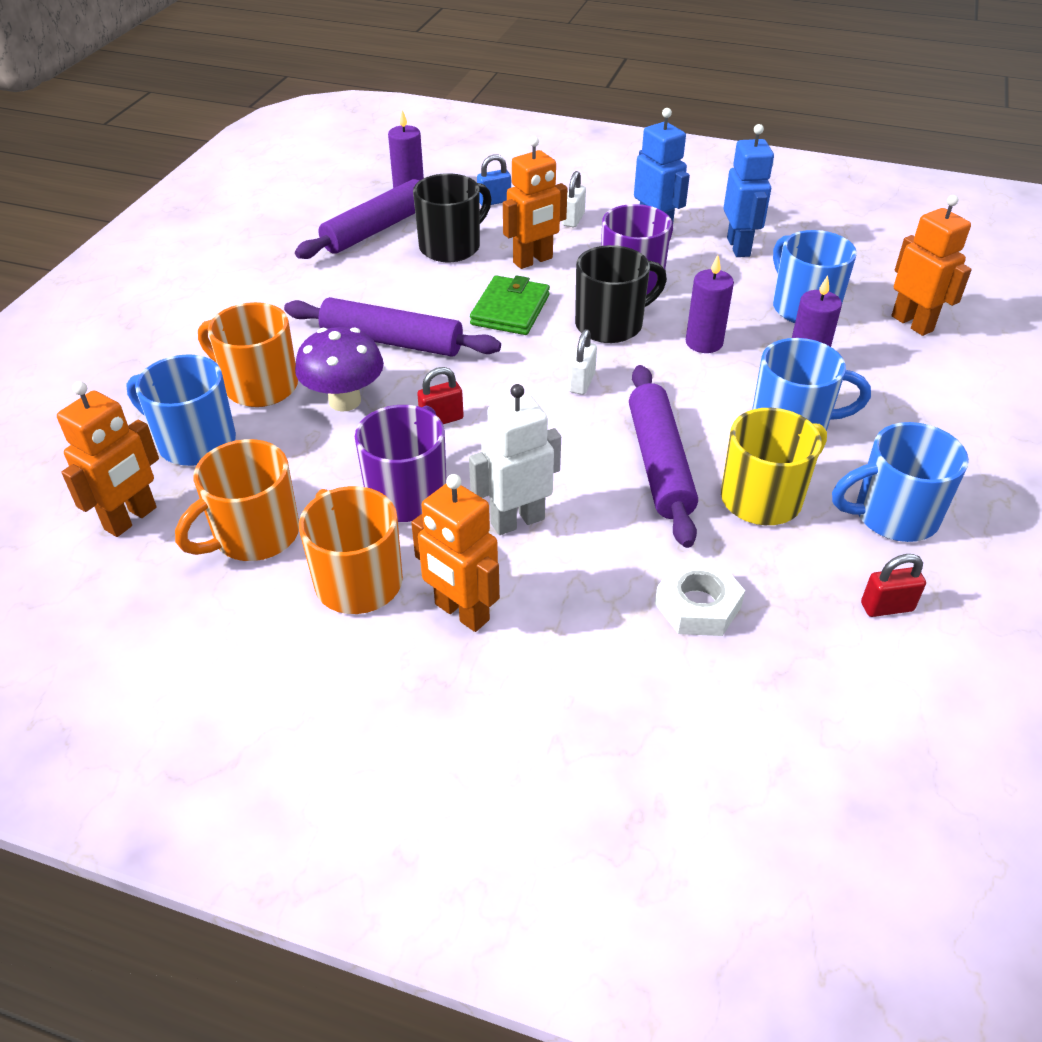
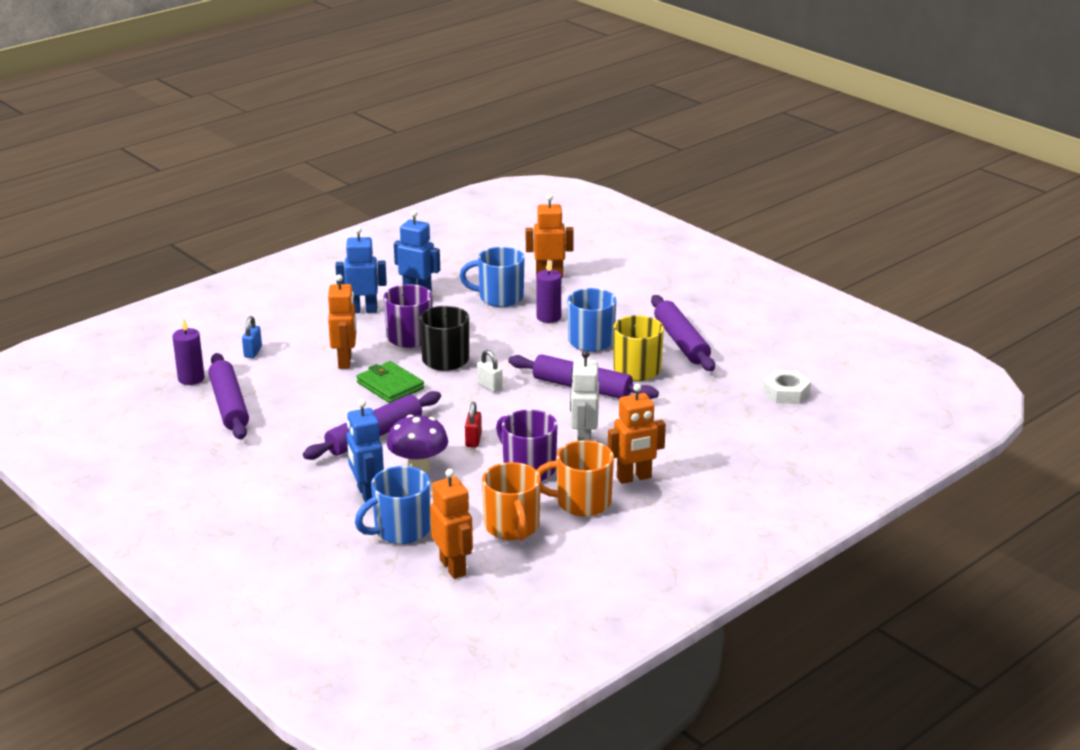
camera: 60 degrees left, 15 degrees down
orange mug [198,302,298,407] -> blue robot [347,399,384,502]
black mug [413,173,492,262] -> none
white padlock [562,171,586,227] -> none
white nut [655,560,745,636] -> white nut moved to [763,370,811,404]
purple candle [686,255,734,353] -> none
blue mug [832,422,969,542] -> purple rolling pin [651,295,715,371]
red padlock [861,554,926,617] -> none

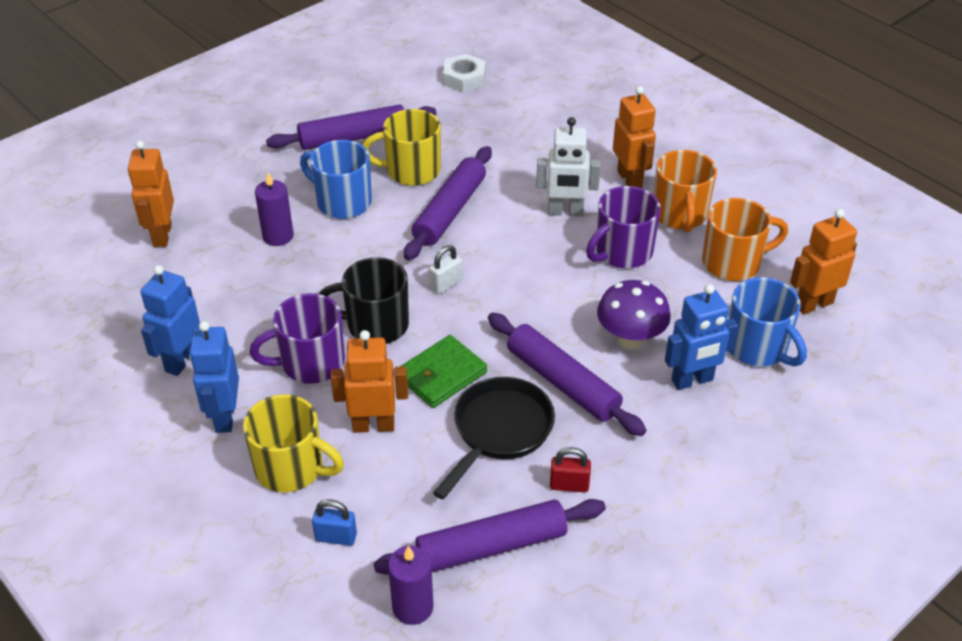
camera: 90 degrees left, 15 degrees up
blue mug [460,247,525,307] -> none
red padlock [465,402,482,447] -> red padlock moved to [550,447,591,492]
none -> yellow mug [243,394,344,492]
none -> black pan [433,377,555,500]

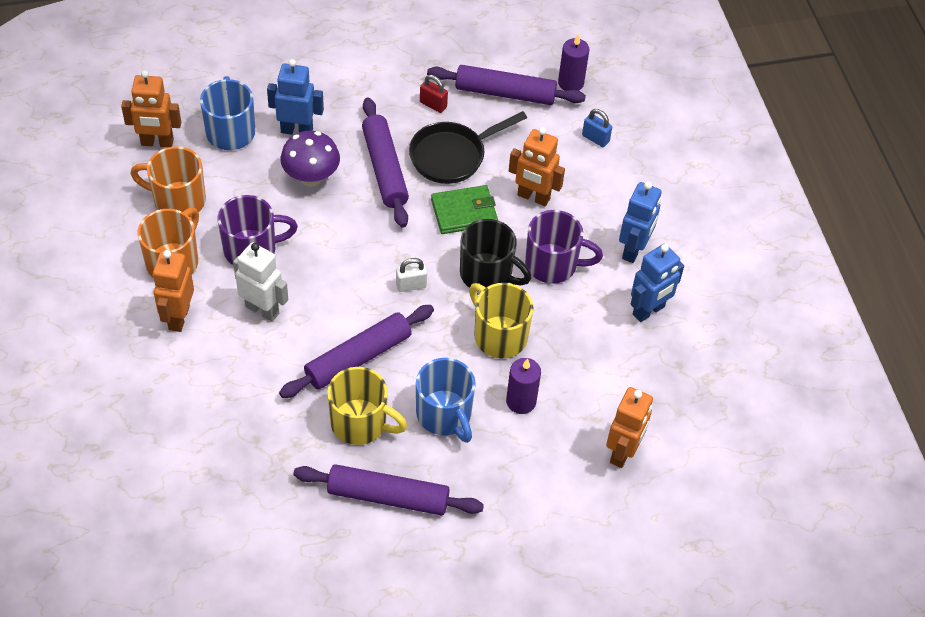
camera: 155 degrees left, 10 degrees up
yellow mug [243,394,344,492] -> yellow mug moved to [469,283,533,358]
white nut [443,54,485,92] -> none

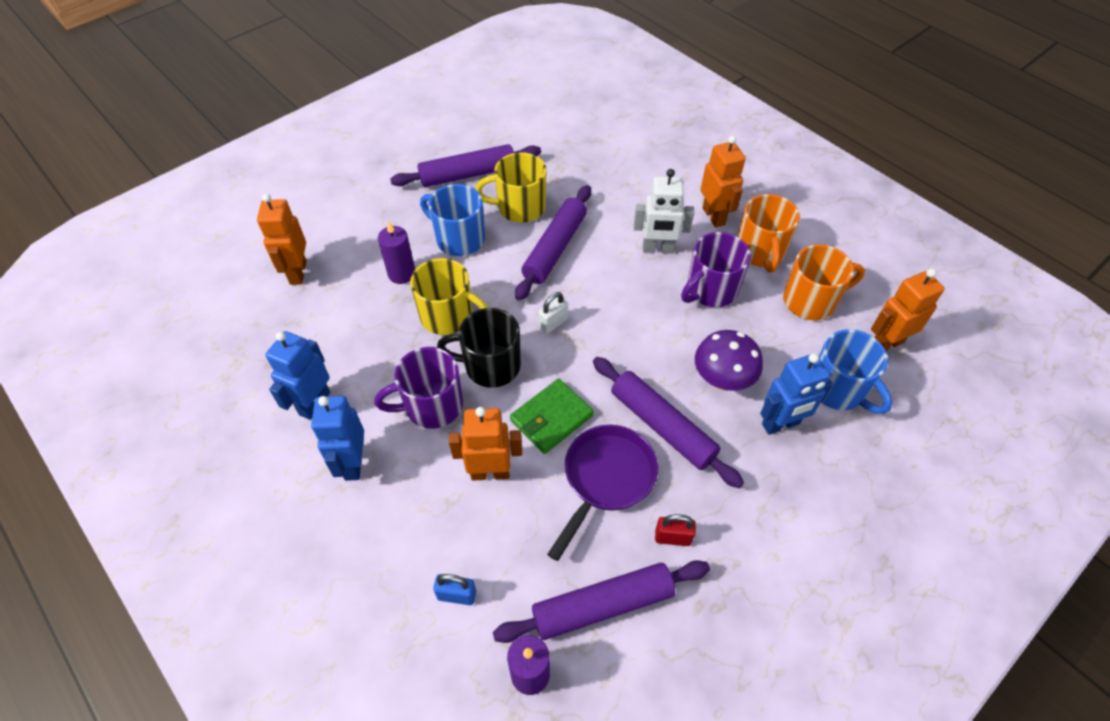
camera: 155 degrees right, 0 degrees up
black pan [409,111,527,184] -> purple pan [547,425,658,561]

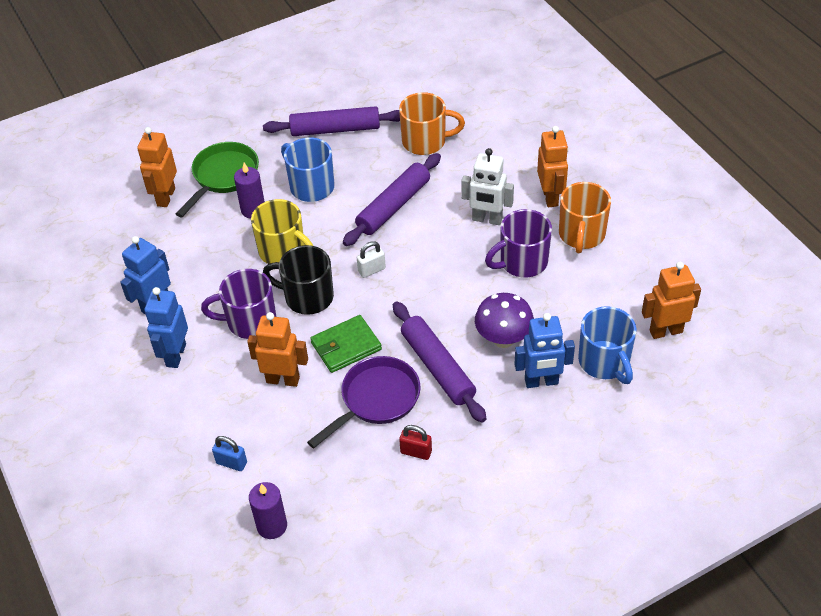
camera: 15 degrees right, 5 degrees down
yellow mug [475,152,547,223] -> none
purple rolling pin [493,560,710,643] -> none
orange mug [783,244,865,320] -> orange mug moved to [399,92,465,155]
none -> green pan [176,142,259,217]

